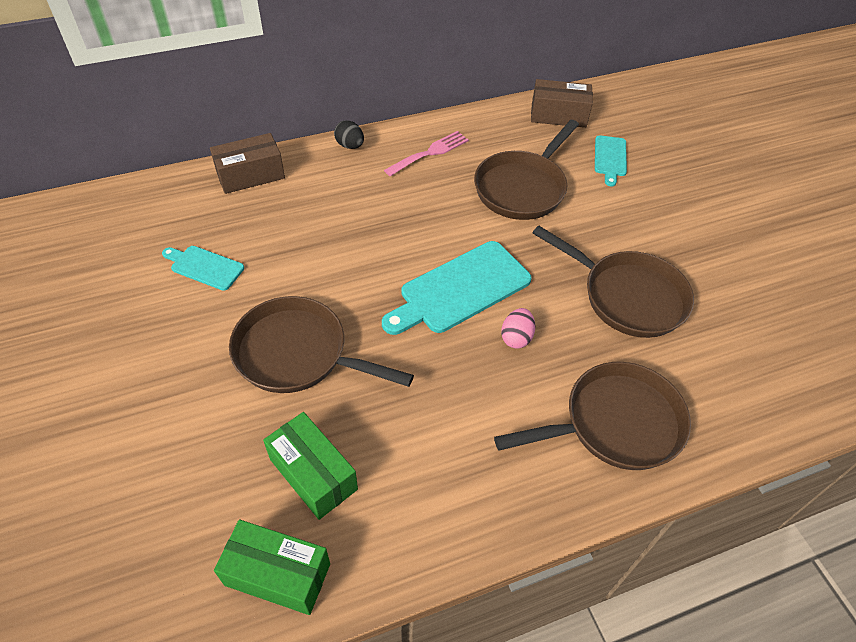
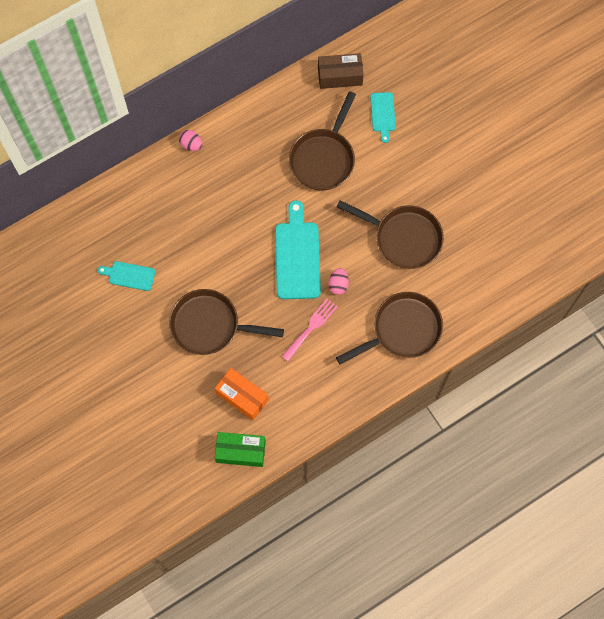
camera: 10 degrees left, 20 degrees up
brown box [210,133,285,194] -> none
green box [263,412,358,520] -> orange box [215,368,269,420]
black egg [334,120,364,149] -> pink egg [179,130,203,151]
turquoise cutting board [382,241,532,335] -> turquoise cutting board turned 135 degrees clockwise [275,200,321,299]
pink fork [384,131,469,176] -> pink fork moved to [282,299,338,361]

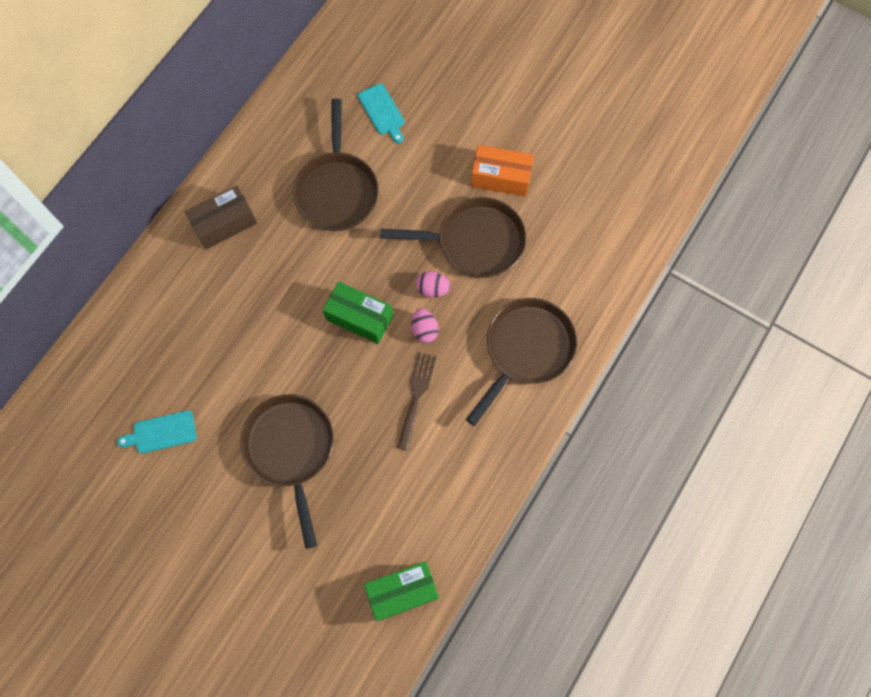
camera: 25 degrees left, 0 degrees up
brown pan [169,289,284,355] -> brown pan turned 90 degrees clockwise [240,394,334,549]
pink egg [179,130,203,151] -> pink egg moved to [416,271,451,298]
orange box [215,368,269,420] -> orange box moved to [471,145,534,197]
turquoise cutting board [275,200,321,299] -> green box [323,281,393,344]
pink fork [282,299,338,361] -> brown fork [397,352,436,450]
brown box [318,53,364,89] -> brown box moved to [185,185,257,249]

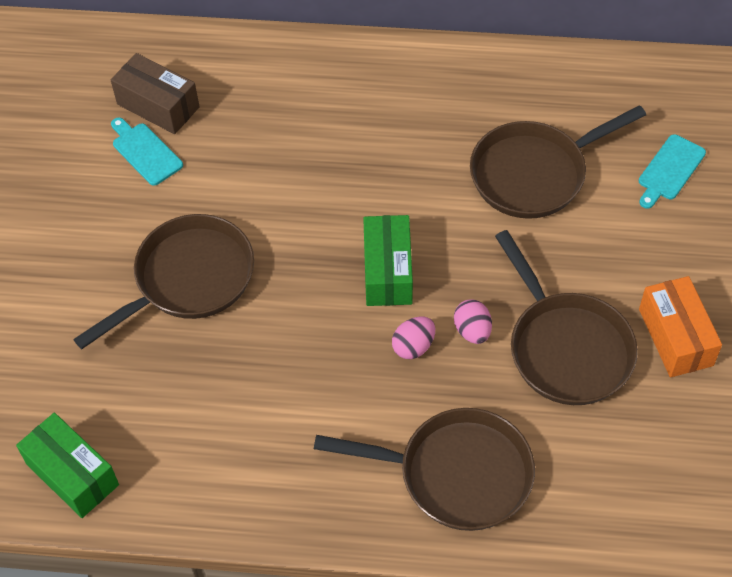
camera: 65 degrees right, 15 degrees down
brown box [185,185,257,249] -> brown box moved to [111,53,200,134]
brown fork [397,352,436,450] -> none

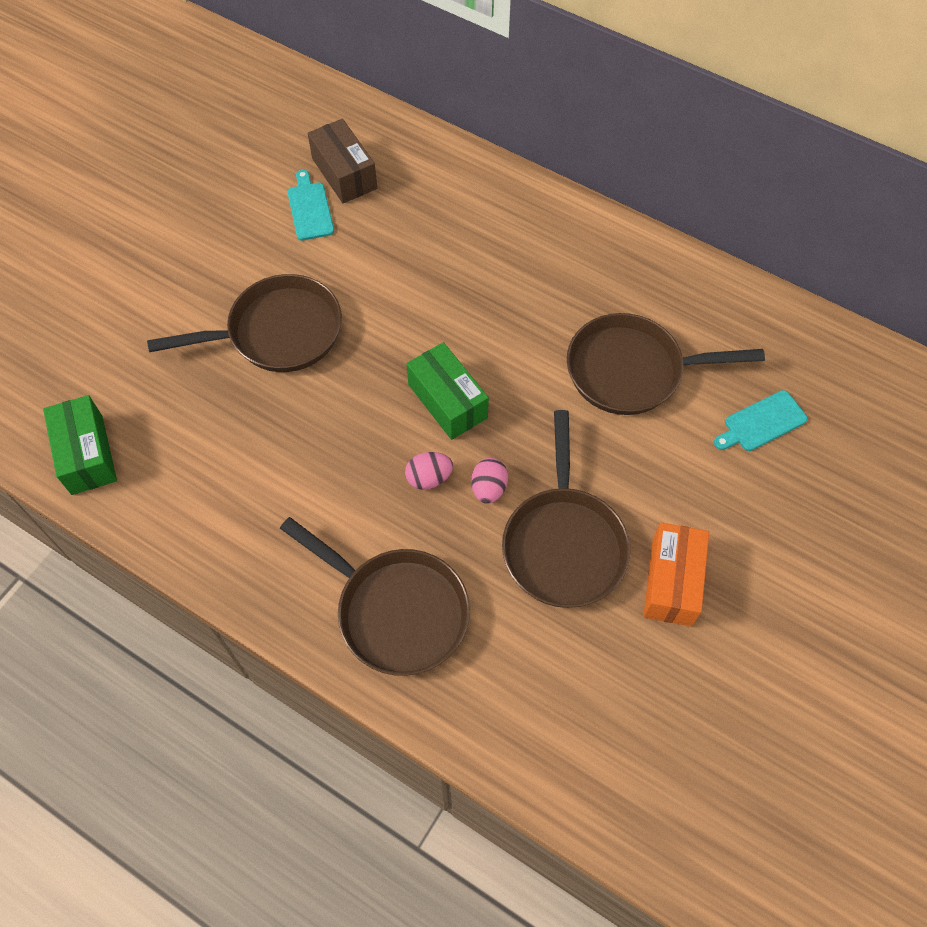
camera: 25 degrees right, 5 degrees up
green box [363,215,413,306] -> green box turned 60 degrees counterclockwise [407,342,489,440]

